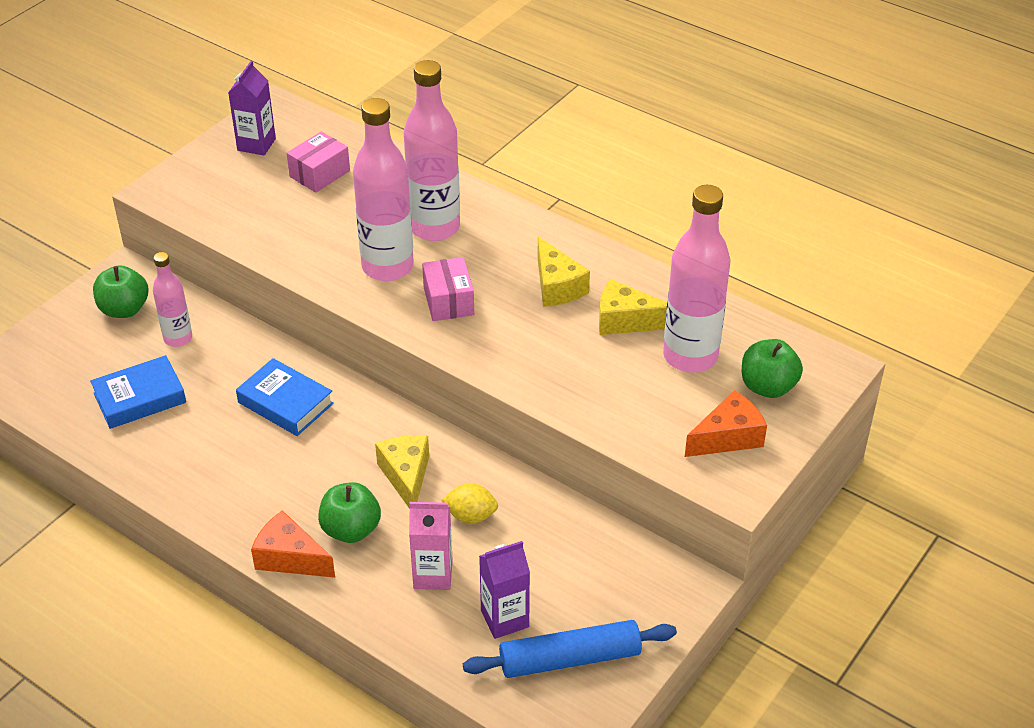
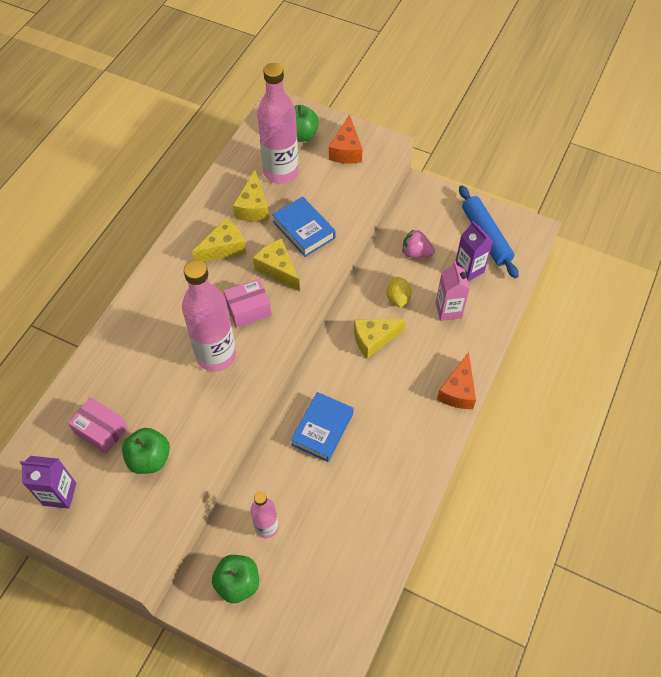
camera: 100 degrees left, 15 degrees up
blue book [90,355,186,429] -> blue book moved to [272,196,335,257]
green apple [318,482,381,543] -> green apple moved to [122,428,170,474]
pink bottle [404,60,460,241] -> none
orange cheese [685,390,767,457] -> orange cheese turned 135 degrees counterclockwise [329,114,362,163]
none -> yellow cheese [253,239,300,291]
none -> pink strawberry [402,230,435,258]

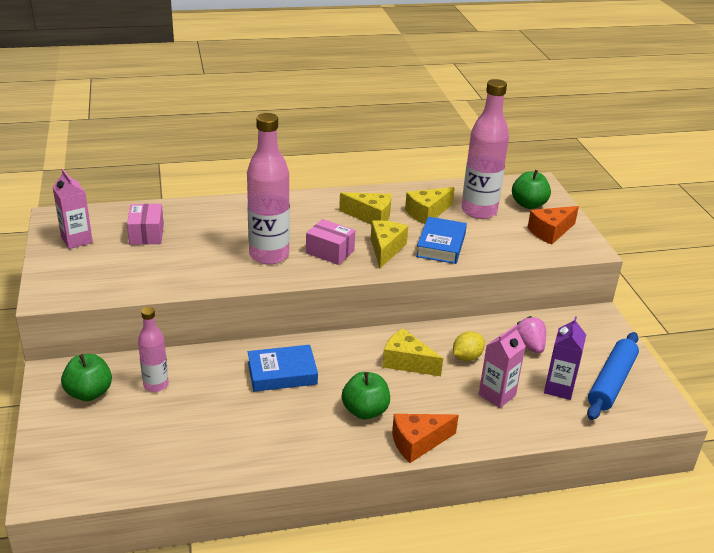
camera: 50 degrees right, 25 degrees down
purple carton [20,456,76,509] -> pink carton [53,169,93,249]
green apple [122,428,170,474] -> green apple moved to [342,372,390,419]

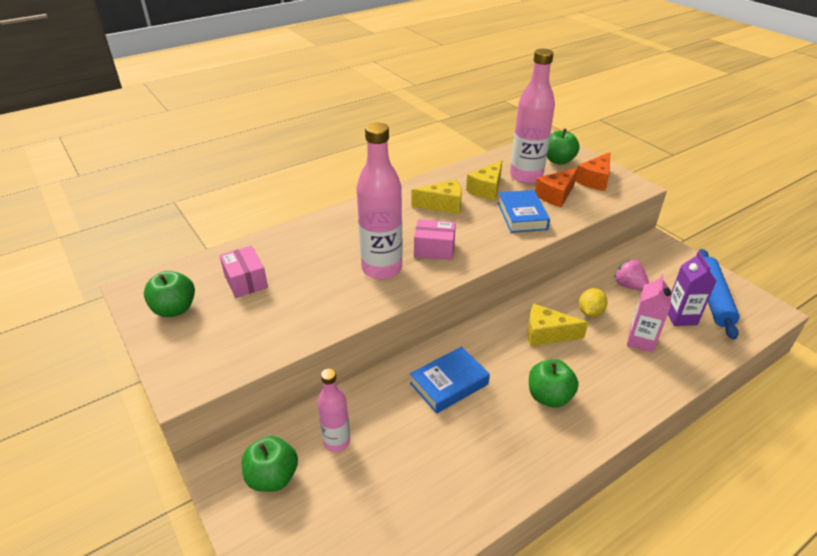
camera: 20 degrees left, 5 degrees up
pink carton [53,169,93,249] -> green apple [144,271,195,317]
yellow cheese [371,220,408,268] -> none
orange cheese [392,414,459,463] -> orange cheese moved to [535,168,578,207]

